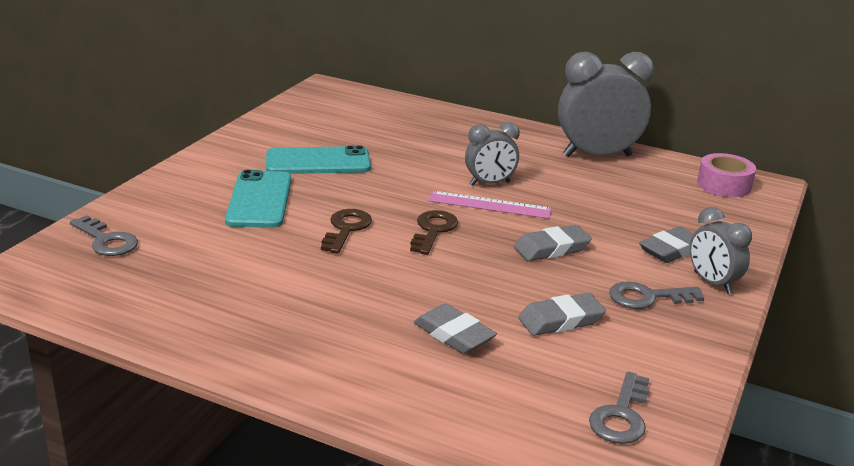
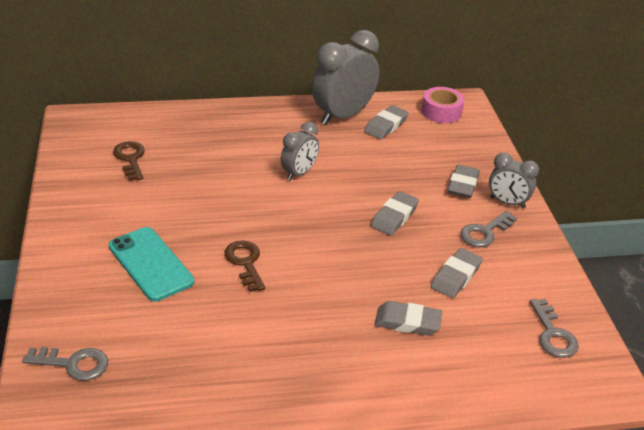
camera: 35 degrees left, 10 degrees up
turquoise phone [266,145,371,174] -> none
brown key [410,210,458,255] -> brown key moved to [113,141,145,181]
pink ruler [428,191,552,219] -> none
none -> grey eraser [364,105,409,139]

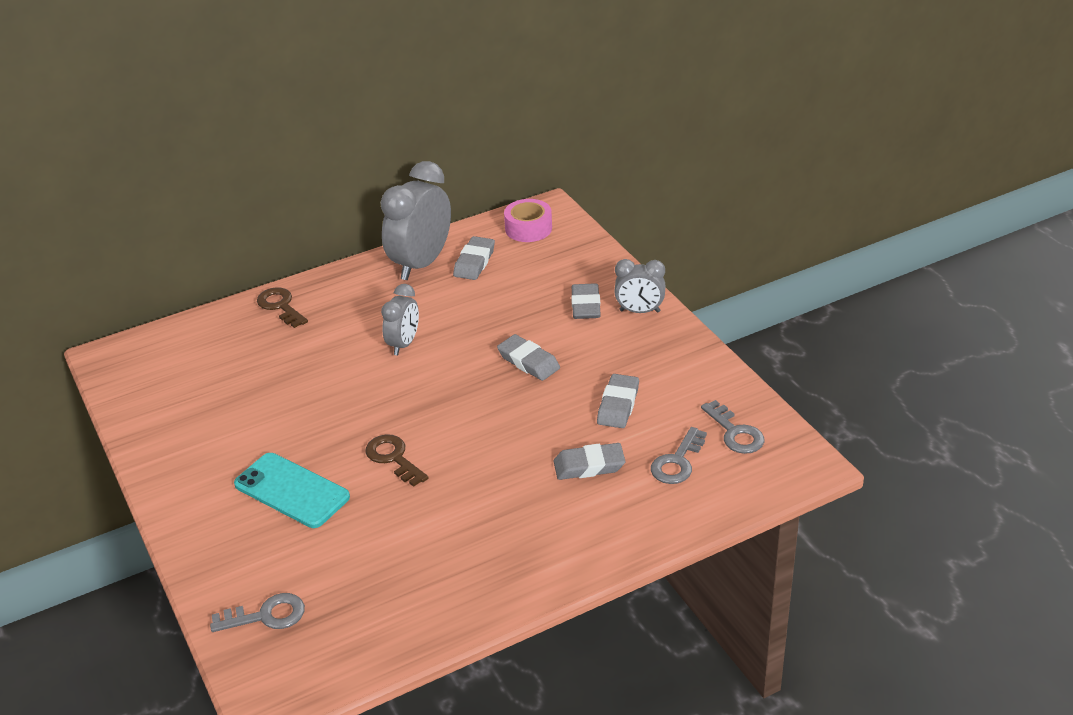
camera: 15 degrees left, 0 degrees up
brown key [113,141,145,181] -> brown key moved to [257,287,308,328]
grey eraser [371,191,419,235] -> grey eraser turned 60 degrees counterclockwise [497,334,560,381]
grey key [460,211,517,247] -> grey key moved to [651,427,707,484]

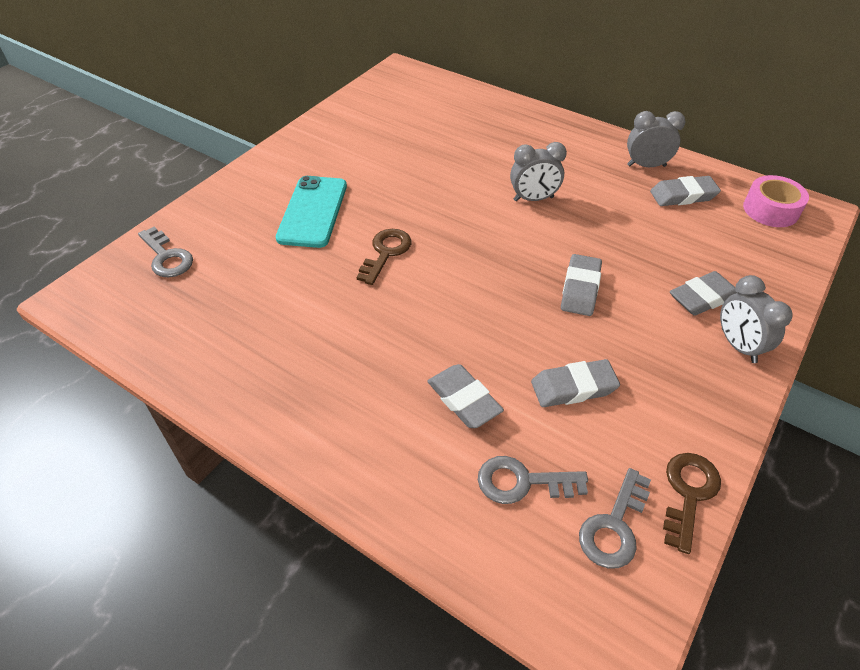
camera: 60 degrees right, 10 degrees up
brown key [257,287,308,328] -> brown key moved to [663,453,721,554]
grey clock [381,161,451,280] -> grey clock [627,111,686,167], size x0.56

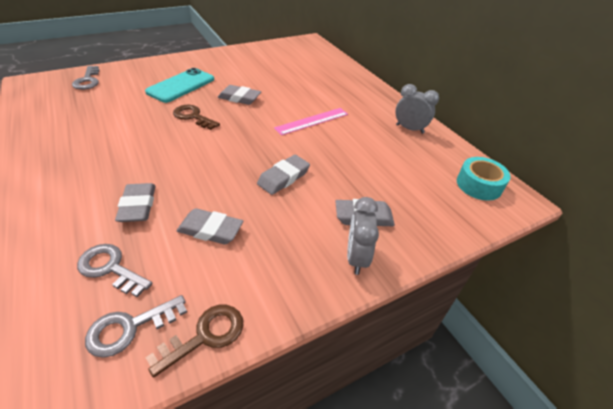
camera: 25 degrees right, 5 degrees down
brown key [357,229,411,285] -> brown key turned 105 degrees counterclockwise [173,105,220,130]
grey clock [510,142,567,201] -> pink ruler [274,108,348,135]
grey eraser [650,176,721,206] -> grey eraser moved to [218,85,261,105]
pink tape [743,175,809,227] -> turquoise tape [457,157,511,201]

